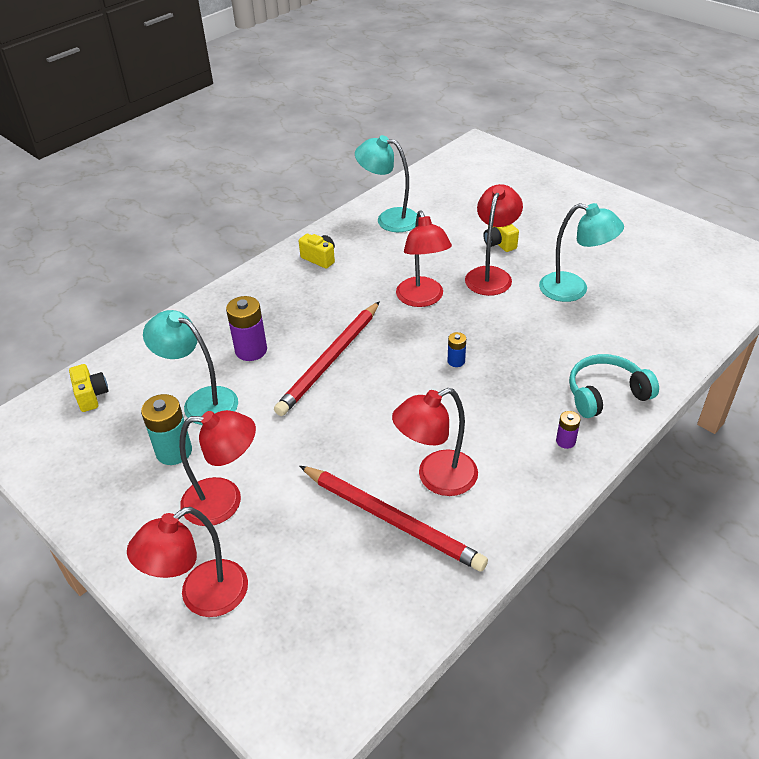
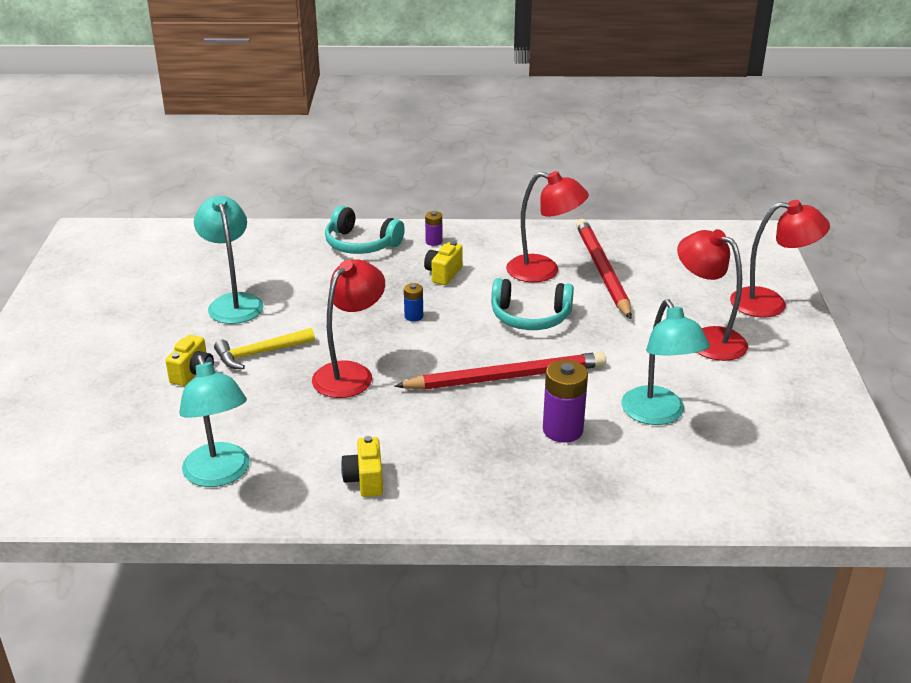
camera: 135 degrees left, 10 degrees down
yellow camera [69,364,108,412] -> yellow camera moved to [424,241,463,285]
turquoise battery [141,394,192,465] -> none
red lamp [465,184,523,296] -> yellow hammer [214,328,315,369]
none -> turquoise headphones [491,278,574,330]

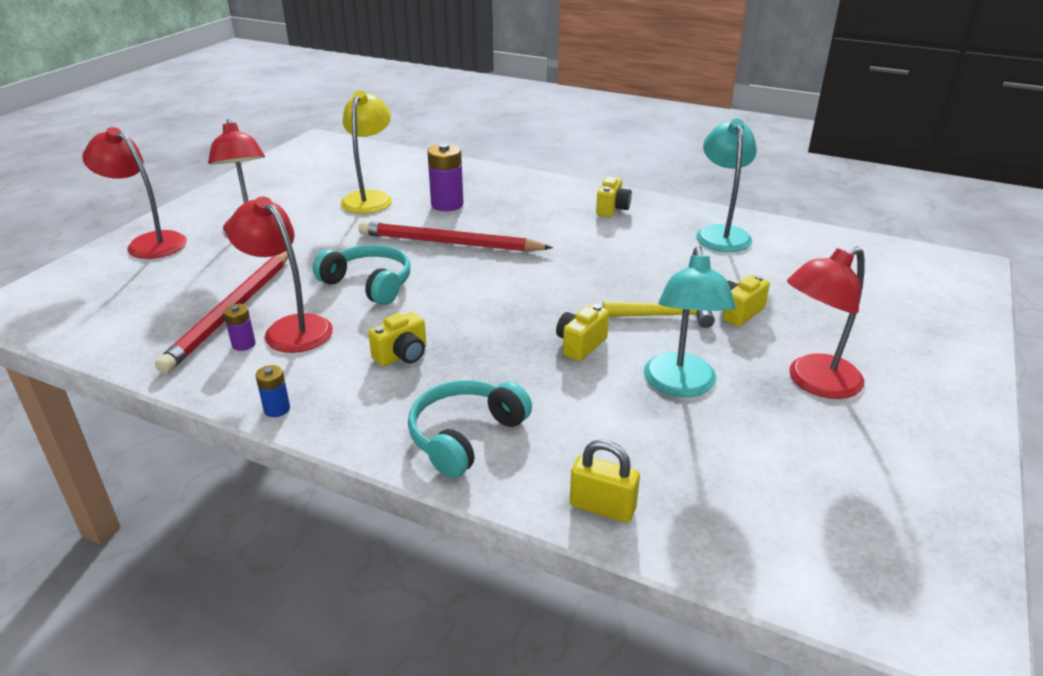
camera: 155 degrees left, 0 degrees up
red lamp [312,259,385,398] -> red lamp moved to [787,246,865,399]
turquoise headphones [325,206,405,254] -> turquoise headphones turned 105 degrees counterclockwise [408,380,532,478]
blue battery [404,283,423,322] -> blue battery moved to [256,365,290,417]
purple battery [425,211,443,246] -> purple battery moved to [223,304,256,351]
turquoise lamp [621,299,710,425] -> yellow lamp [341,90,392,214]
none -> yellow camera [556,304,609,361]
none -> yellow padlock [570,439,640,523]

